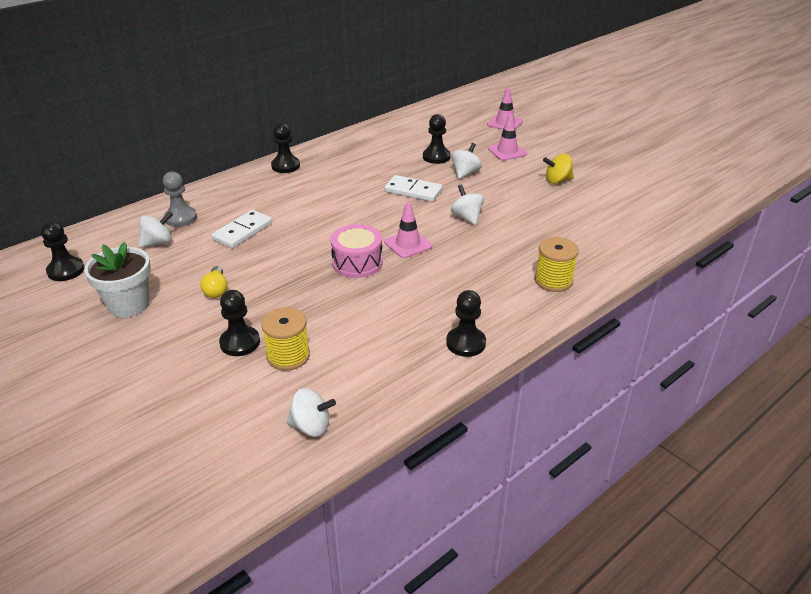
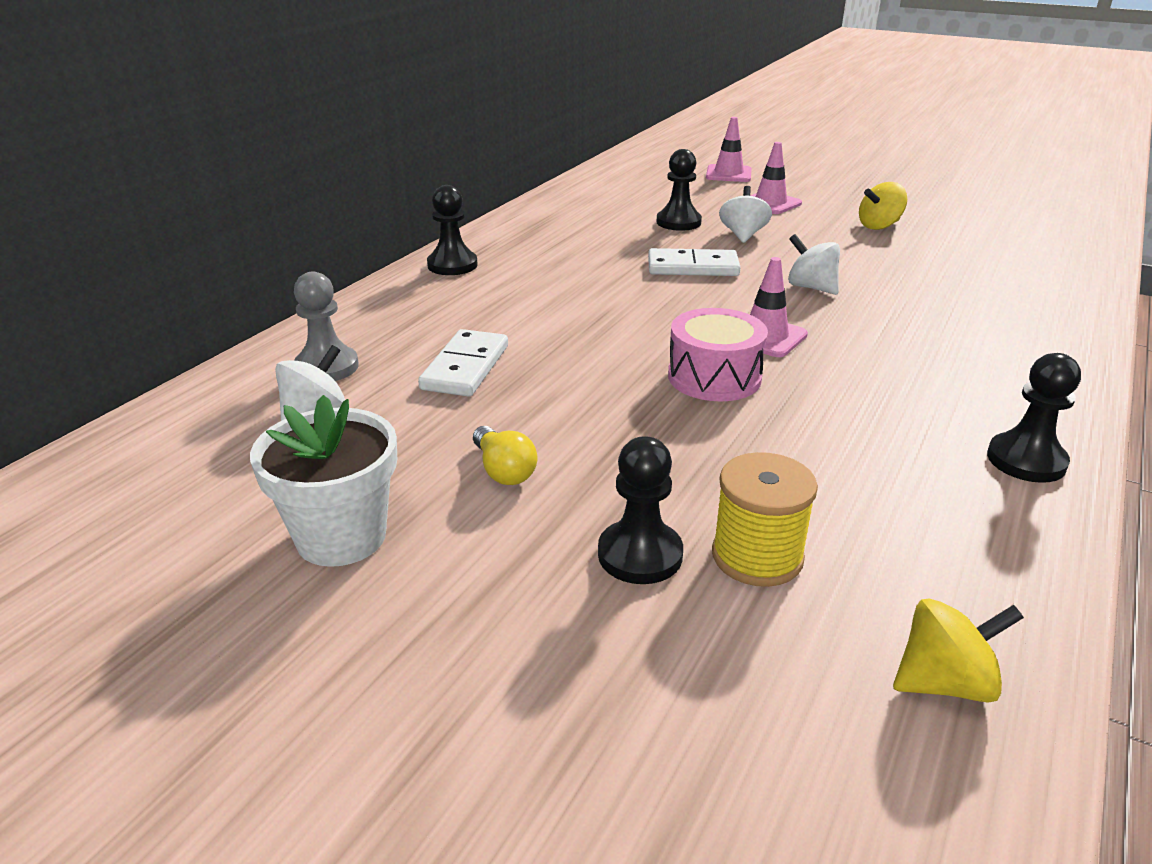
camera: 20 degrees left, 5 degrees down
black pawn [41,221,84,281] -> none
white spinning top [286,388,336,437] -> yellow spinning top [893,599,1024,703]
yellow spool [535,237,579,292] -> none

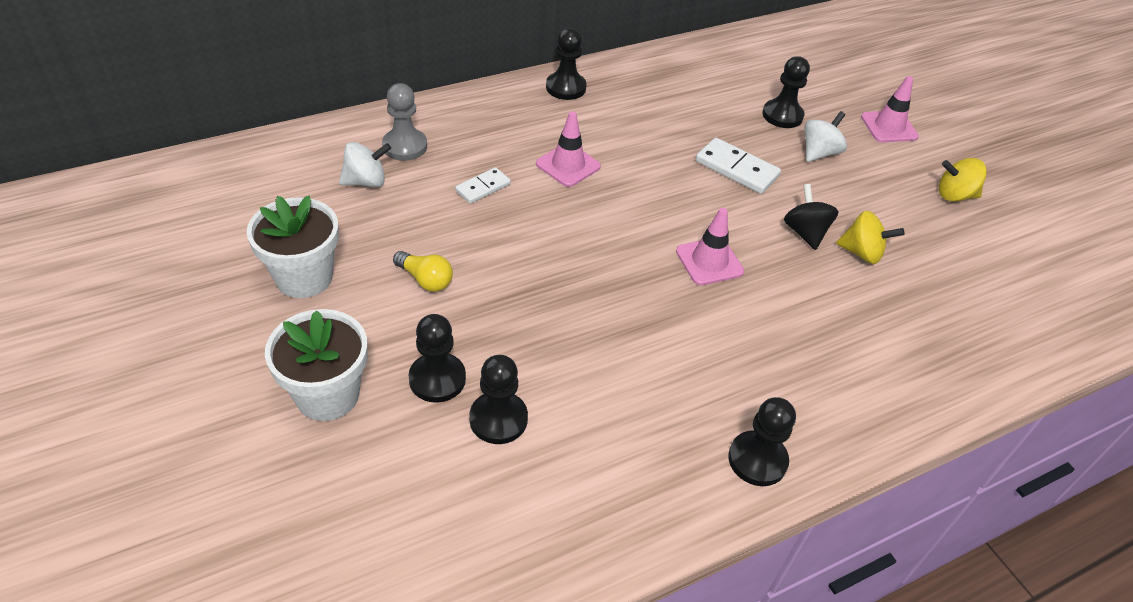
camera: 30 degrees right, 15 degrees up
white domino [418,329,508,397] -> white domino [455,167,511,204], size x0.63
yellow light bulb [473,426,537,485] -> yellow light bulb turned 60 degrees counterclockwise [393,251,453,292]
pink drum [668,308,768,401] -> none
pink traffic cone [706,117,752,182] -> pink traffic cone moved to [536,111,601,187]
yellow spool [712,452,818,587] -> black pawn [469,355,528,444]
white spinning top [788,234,840,295] -> black spinning top [784,184,839,250]
yellow spinning top [893,599,1024,703] -> yellow spinning top moved to [836,211,905,264]
none -> white flower pot [265,309,368,421]

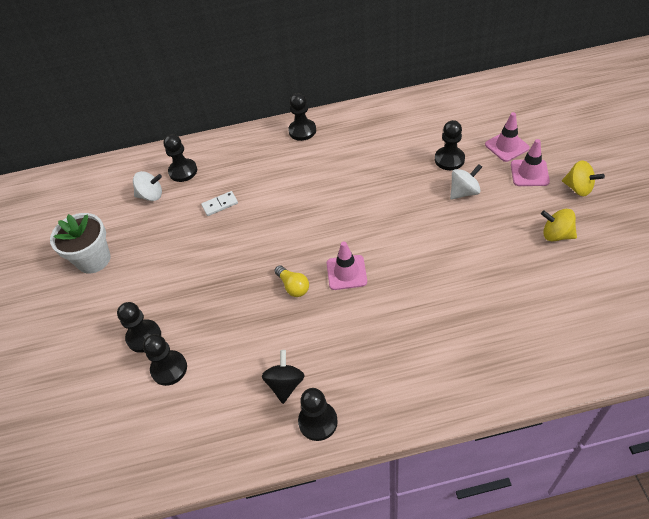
camera: 25 degrees right, 5 degrees up
white flower pot [265,309,368,421] -> none
grey pawn [382,83,427,161] -> black pawn [164,134,197,182]
yellow light bulb [393,251,453,292] -> yellow light bulb moved to [274,265,309,297]
pink traffic cone [536,111,601,187] -> pink traffic cone moved to [485,112,530,162]
white domino [696,138,781,194] -> none
black spinning top [784,184,839,250] -> black spinning top moved to [262,350,305,404]
yellow spinning top [836,211,905,264] -> yellow spinning top moved to [562,160,605,196]

